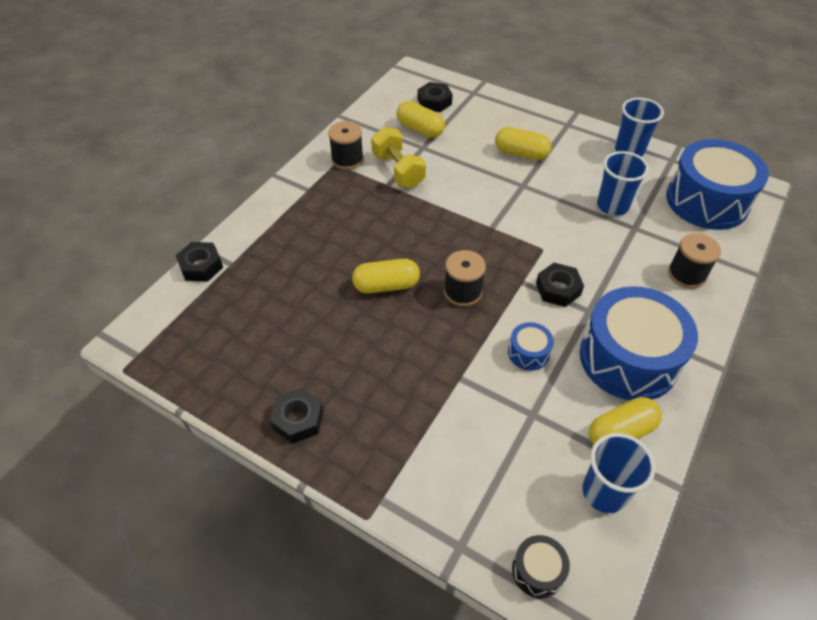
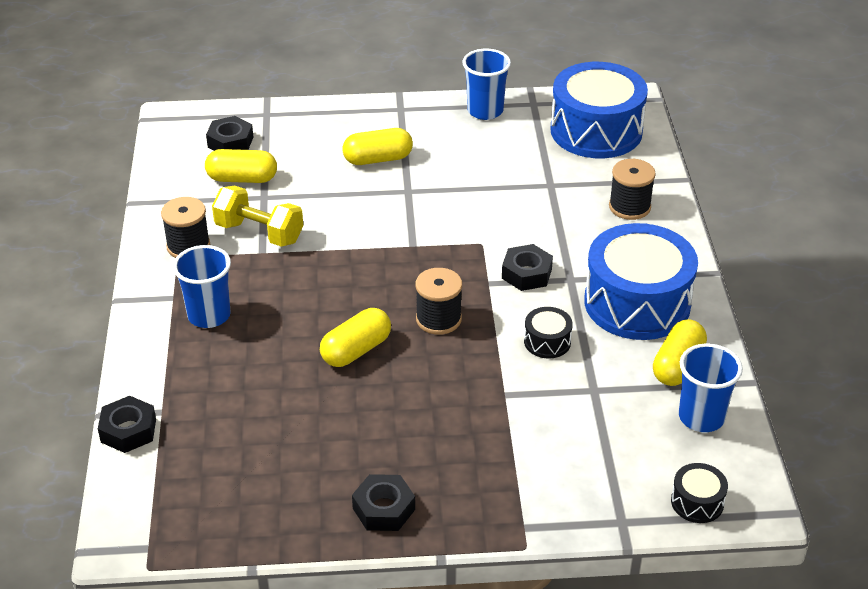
camera: 35 degrees left, 10 degrees down
blue drum [508,322,554,370] -> black drum [524,307,573,358]
blue cup [597,151,649,216] -> blue cup moved to [173,245,231,328]

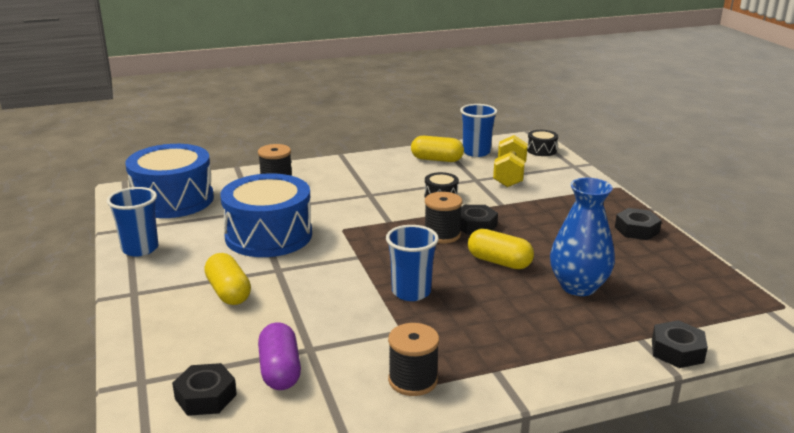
camera: 105 degrees left, 15 degrees down
blue cup [173,245,231,328] -> blue cup moved to [386,225,439,301]
yellow capsule [205,149,277,183] -> purple capsule [258,322,301,390]
yellow dumbbell [212,185,303,247] -> yellow dumbbell moved to [493,135,528,187]
black nut [502,244,553,291] -> black nut moved to [460,205,498,235]
blue drum [584,223,698,340] -> blue drum moved to [220,174,312,257]
none -> blue vase [550,178,615,296]

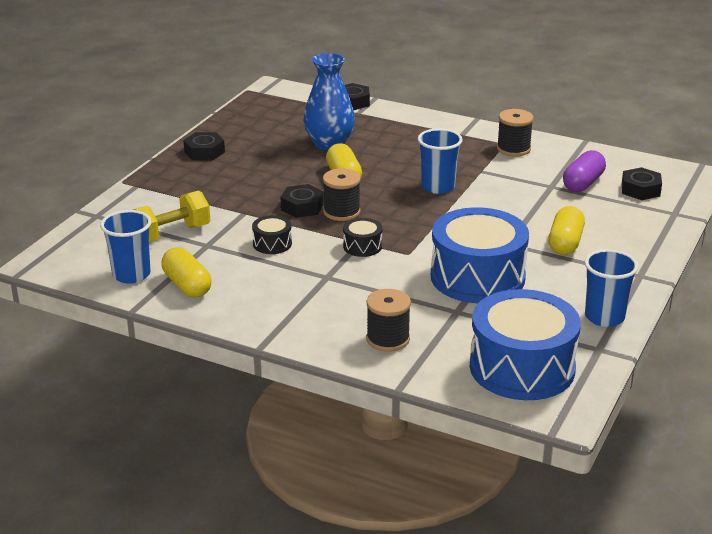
camera: 135 degrees left, 5 degrees up
black drum [527,130,558,156] -> black drum moved to [343,218,382,257]

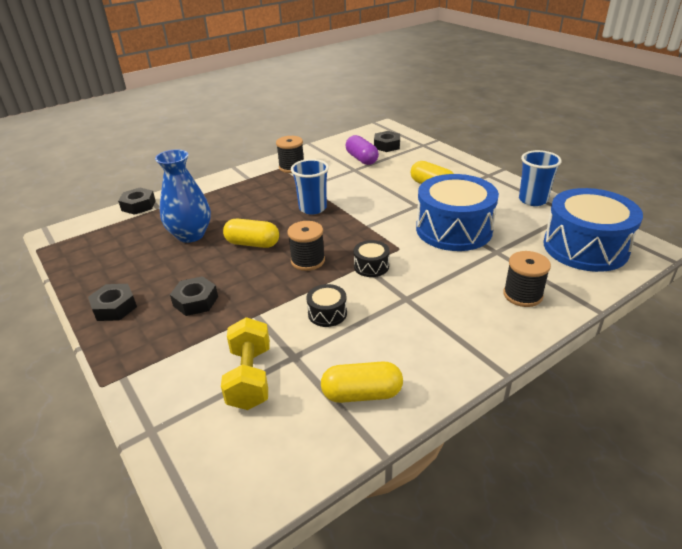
camera: 60 degrees left, 5 degrees up
blue cup [100,210,151,284] -> none
black nut [281,184,324,218] -> black nut moved to [170,276,218,316]

